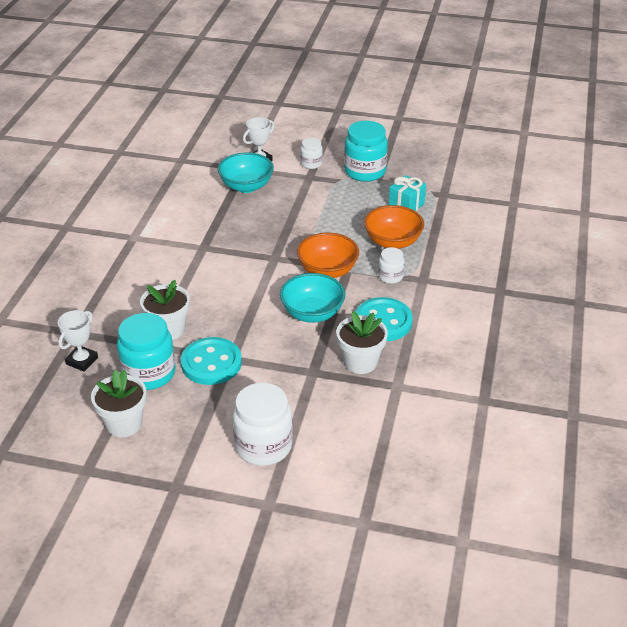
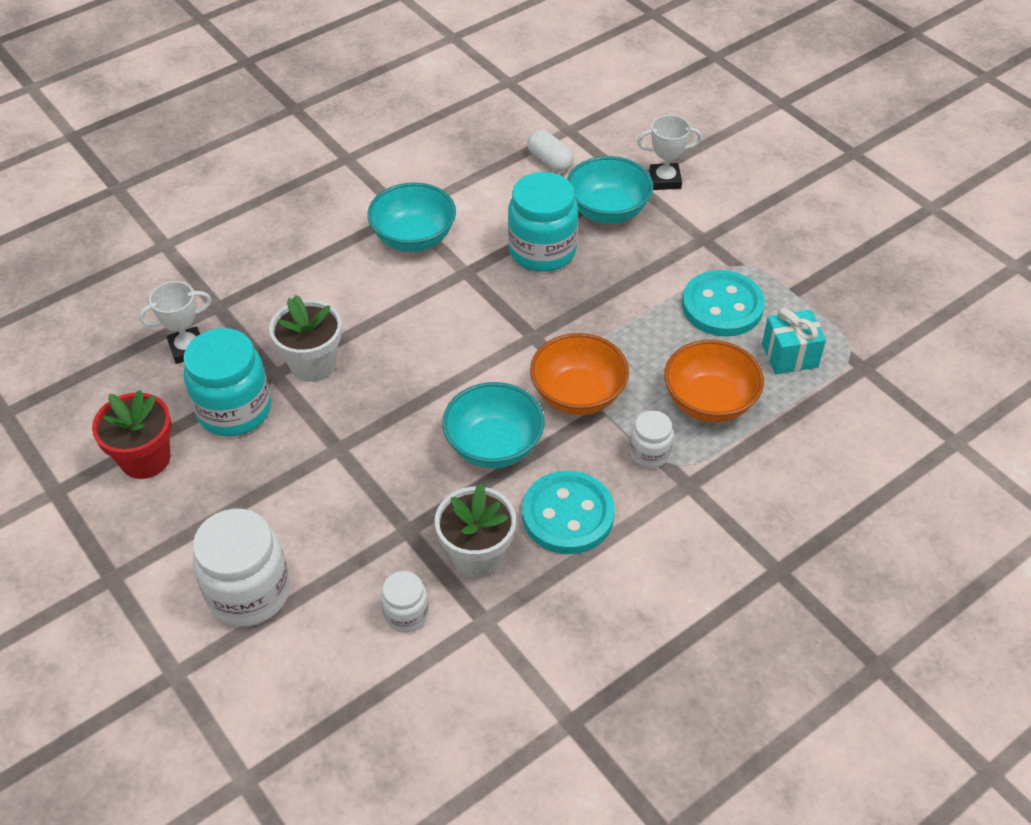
camera: 40 degrees right, 10 degrees up
white flower pot [91,370,147,437] -> red flower pot [92,390,172,479]
turquoise button [181,337,242,385] -> turquoise button moved to [682,270,765,337]
white jar [300,137,323,169] -> white jar moved to [381,571,429,633]
turquoise jar [344,121,388,182] -> turquoise jar moved to [508,172,578,272]
none -> turquoise bowl [367,182,456,252]
none -> white capsule [527,130,574,172]

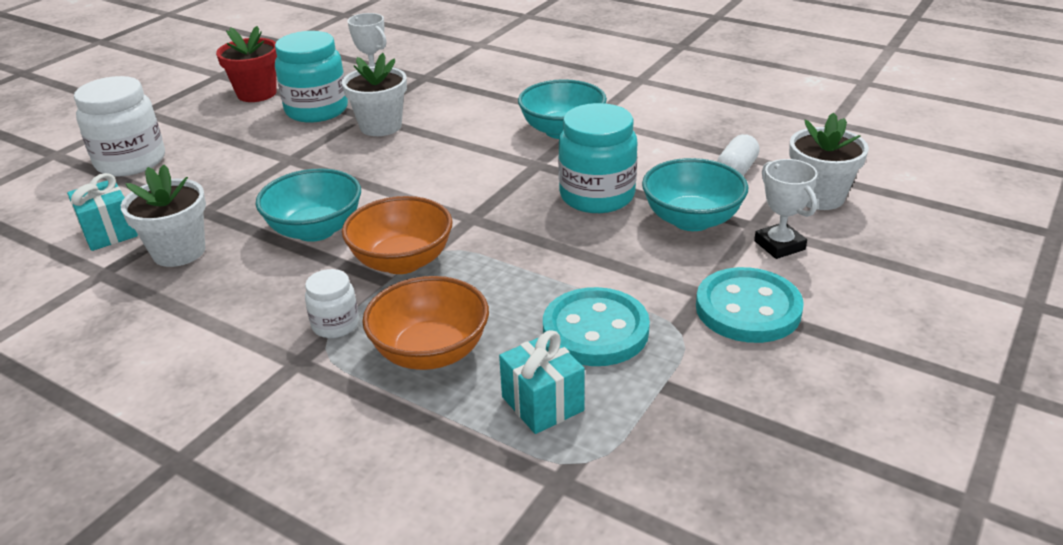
camera: 70 degrees right, 15 degrees down
white jar [381,571,429,633] -> turquoise gift [67,173,138,251]
turquoise button [522,471,615,554] -> turquoise button moved to [696,267,804,343]
none -> white flower pot [789,112,869,210]

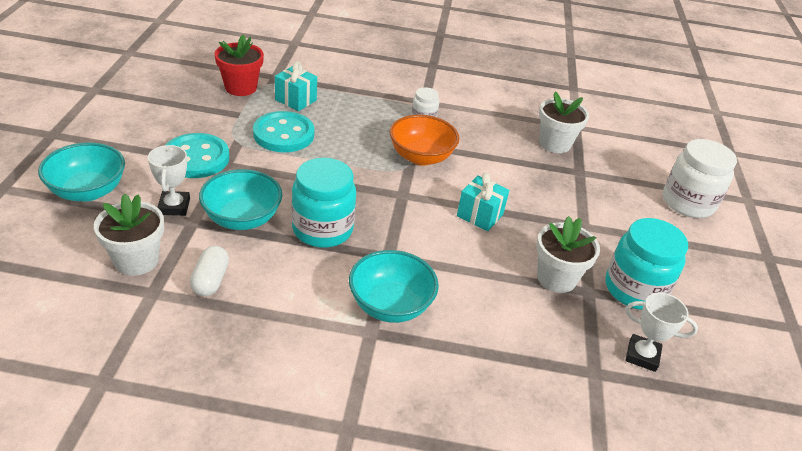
camera: 150 degrees right, 5 degrees up
turquoise gift [67,173,138,251] -> turquoise gift moved to [457,173,509,231]
red flower pot [216,26,277,102] -> red flower pot moved to [215,35,264,96]
turquoise bowl [256,169,361,242] -> turquoise bowl moved to [38,142,125,201]
orange bowl [362,276,489,370] -> none
white trophy [754,159,818,259] -> white trophy turned 45 degrees clockwise [148,145,190,216]

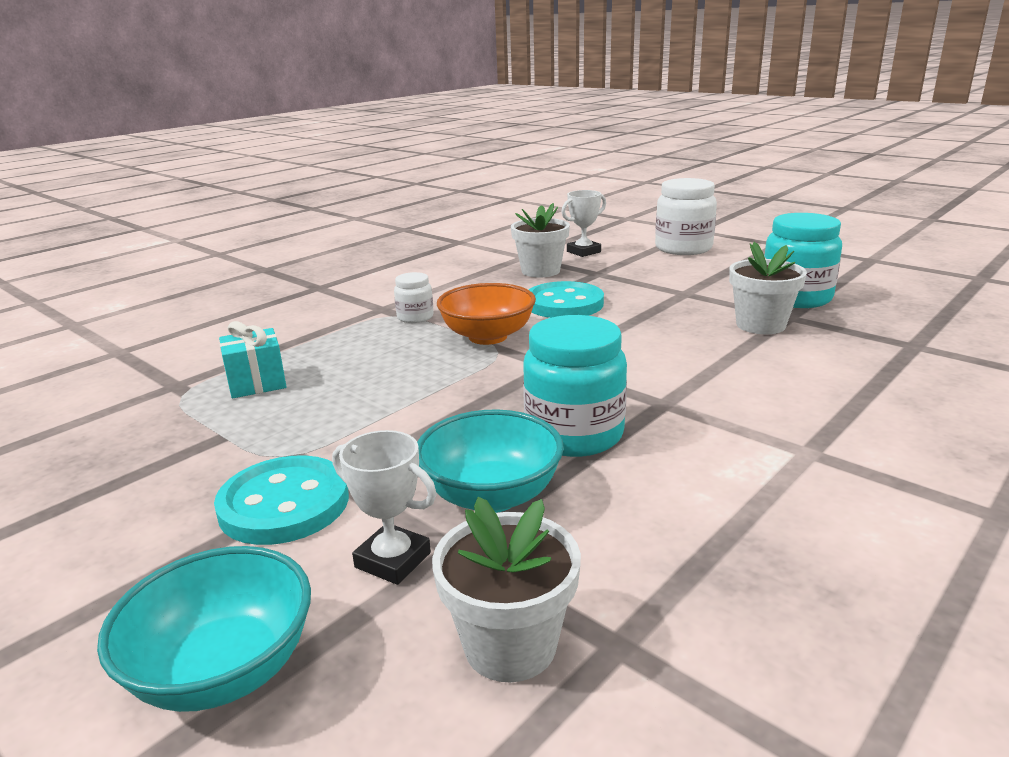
camera: 50 degrees left, 15 degrees down
white capsule [190,246,229,296] -> none
red flower pot [215,35,264,96] -> none
turquoise button [253,111,314,152] -> turquoise button moved to [529,281,604,318]
turquoise bowl [349,250,439,323] -> none
turquoise gift [457,173,509,231] -> none
white trophy [625,293,698,372] -> white trophy moved to [561,190,606,257]

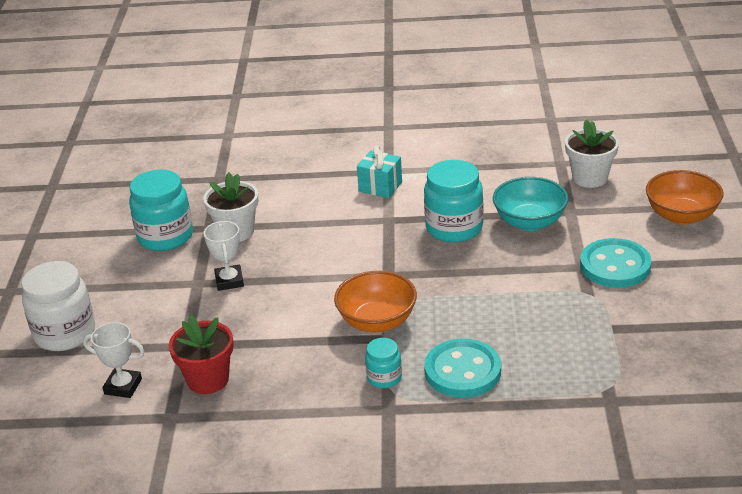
camera: 130 degrees left, 10 degrees up
turquoise bowl [97,546,311,712] -> orange bowl [646,170,723,225]
turquoise gift [219,321,287,398] -> turquoise gift moved to [357,145,402,198]
white trophy [332,430,436,585] -> white trophy moved to [204,221,244,291]
white jar [394,272,434,323] -> turquoise jar [365,338,402,388]
white flower pot [511,203,570,277] -> red flower pot [169,315,233,394]
turquoise button [529,281,604,318] -> turquoise button moved to [424,339,501,398]

